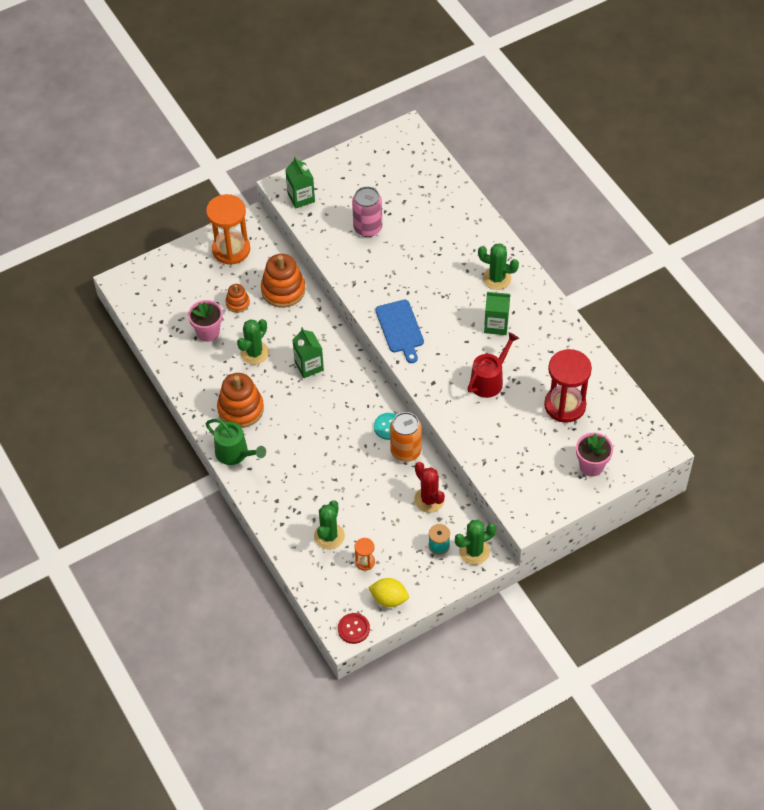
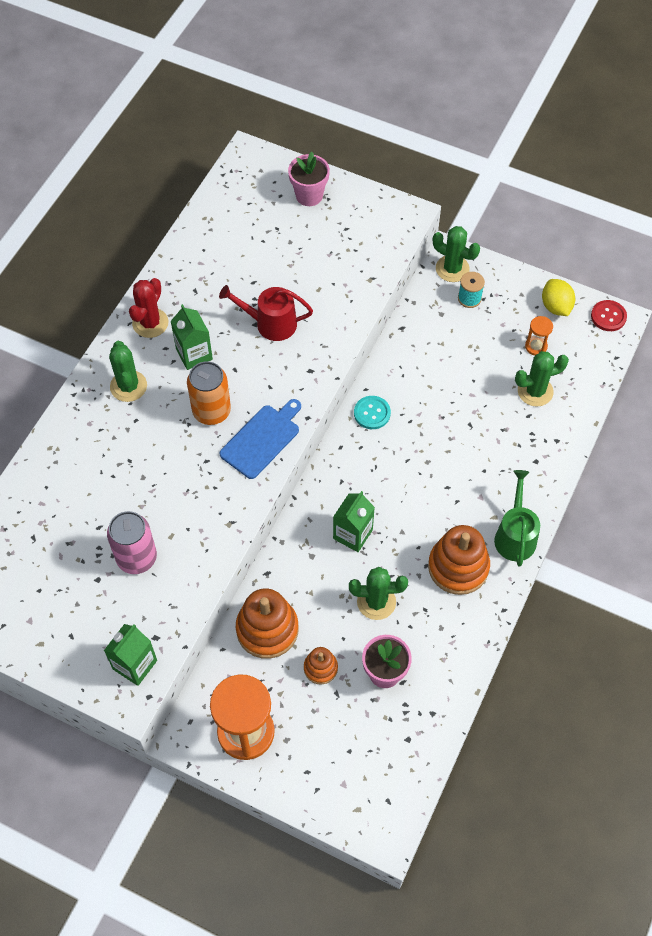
camera: 125 degrees left, 5 degrees up
orange can [390,412,422,462] -> orange can moved to [187,361,231,425]
red cactus [414,462,445,513] -> red cactus moved to [129,278,169,338]
red hourglass [544,349,592,423] -> none

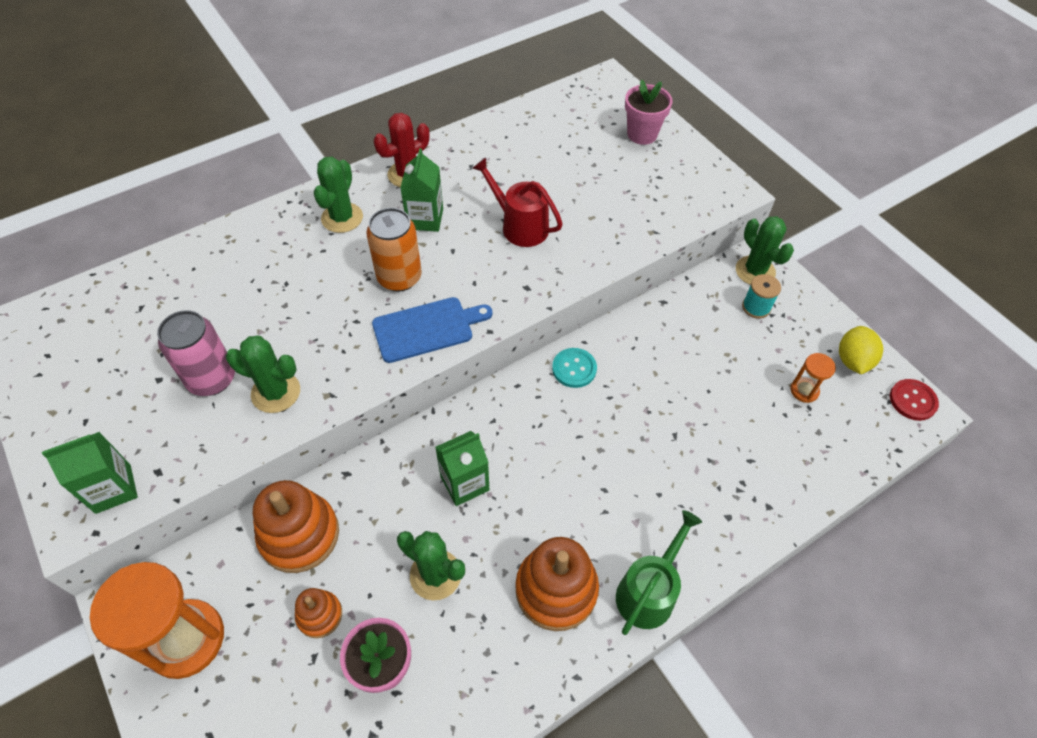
camera: 30 degrees right, 5 degrees down
green cactus [515,351,569,407] -> green cactus moved to [226,336,300,413]

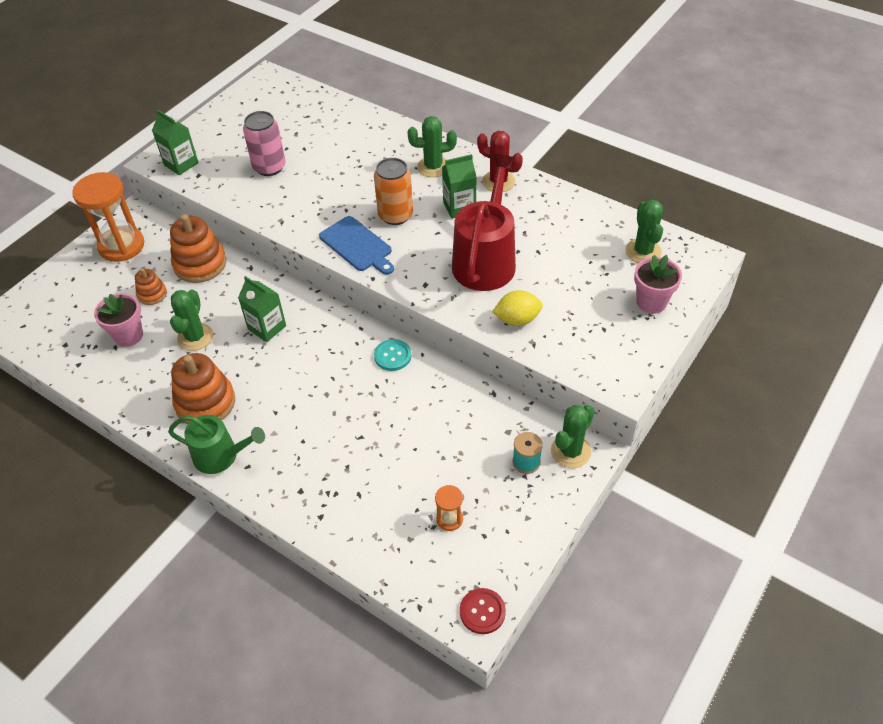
camera: 70 degrees right, 5 degrees down
green cactus [226,336,300,413] -> green cactus moved to [625,200,663,263]
red watering can [472,158,563,247] -> red watering can [452,154,516,291], size x1.60
yellow lemon [839,326,883,374] -> yellow lemon moved to [493,290,543,326]

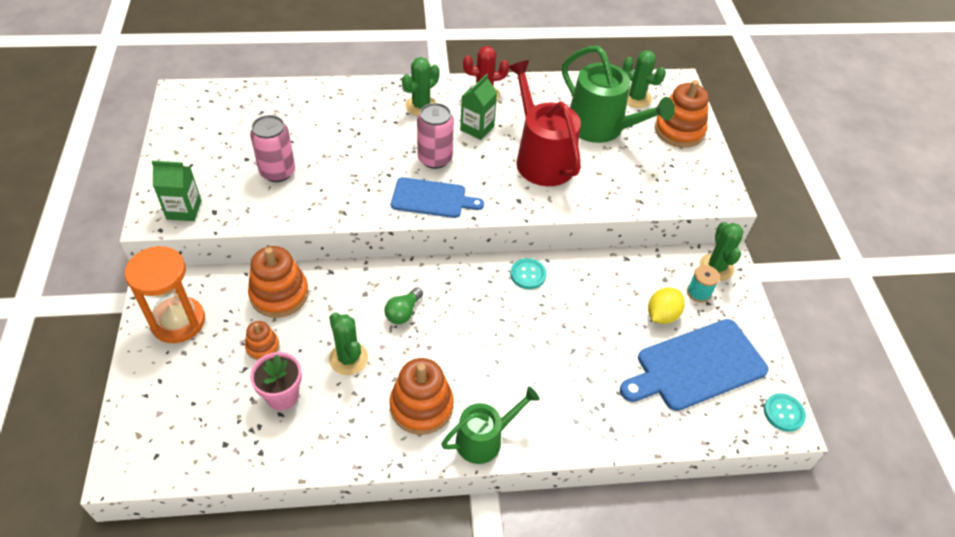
camera: 45 degrees left, 0 degrees up
green carton [238,276,286,342] -> green light bulb [385,287,423,324]
orange can [374,158,413,225] -> pink can [417,103,454,169]
orange hourglass [435,485,463,531] -> blue cutting board [620,319,769,411]
red button [460,588,506,634] -> turquoise button [764,393,806,432]
yellow lemon [493,290,543,326] -> yellow lemon moved to [648,288,685,324]
pink flower pot [634,255,682,314] -> orange stacking toy [655,80,709,148]
none -> green watering can [562,46,675,143]

